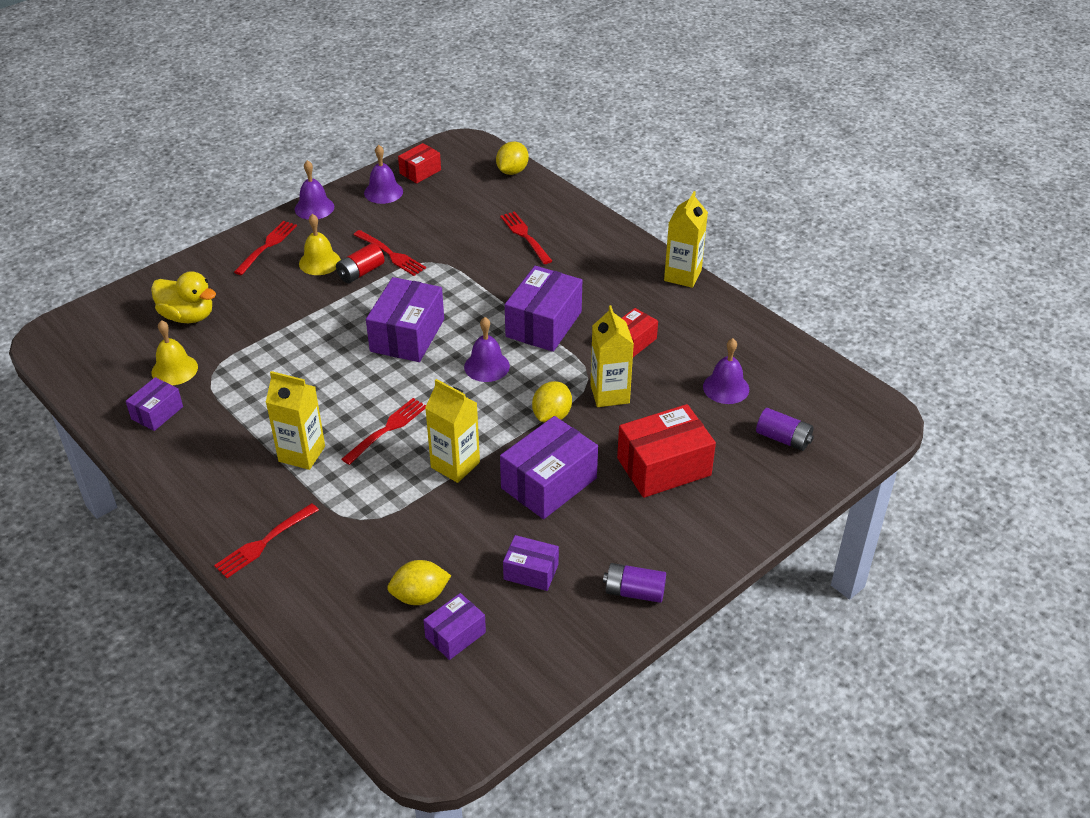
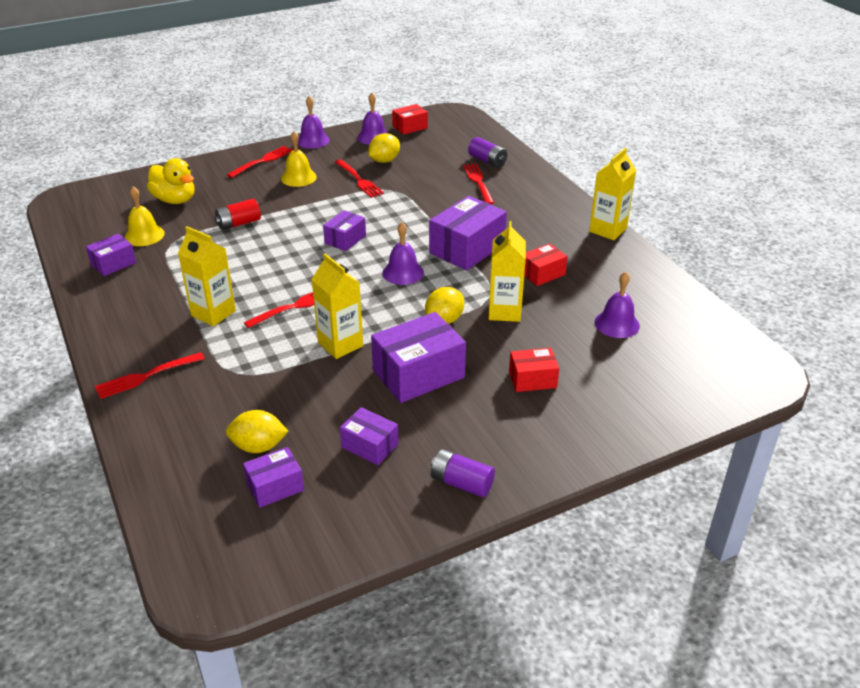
camera: 15 degrees right, 5 degrees down
red battery [336,243,385,283] -> red battery moved to [214,199,261,230]
purple box [366,277,444,362] -> purple box [323,210,366,251], size x0.56
yellow lemon [496,141,529,175] -> yellow lemon moved to [369,133,400,163]
red box [617,404,716,498] -> red box [509,348,559,392], size x0.56
purple battery [756,408,814,451] -> purple battery moved to [468,137,507,168]

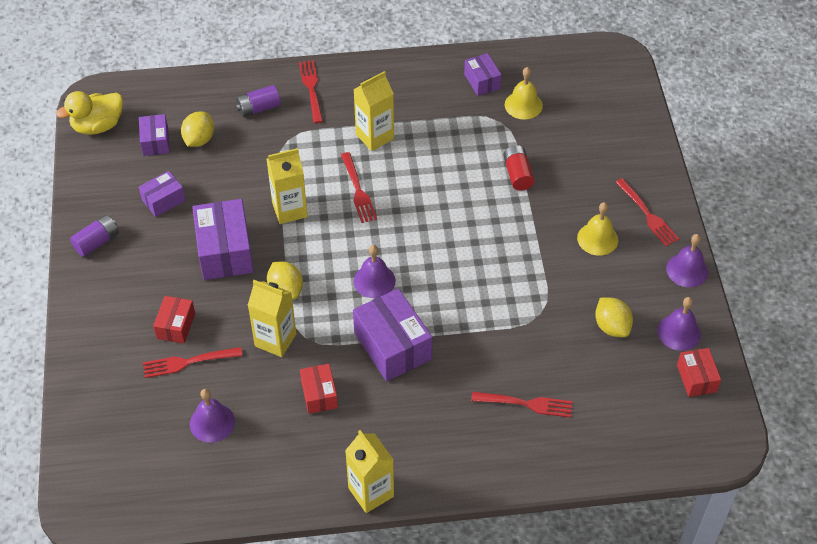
camera: 110 degrees right, 15 degrees up
yellow duck [147,158,194,204] -> yellow duck moved to [56,91,123,135]
purple box [323,210,366,251] -> none
red fork [335,160,384,198] -> red fork moved to [143,347,242,378]
purple battery [468,137,507,168] -> purple battery moved to [236,85,281,117]

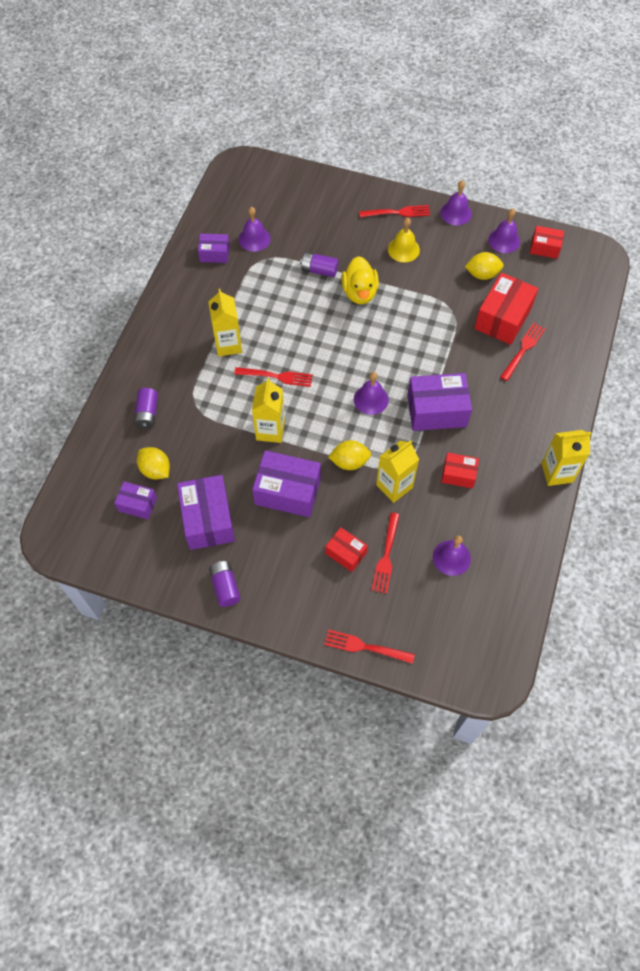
camera: 65 degrees left, 10 degrees up
yellow duck [56,91,123,135] -> yellow duck moved to [342,256,379,304]
purple box [139,171,186,217] -> purple box [177,475,235,550], size x1.78
red fork [299,60,323,123] -> red fork moved to [324,629,415,664]
red battery [503,145,535,191] -> purple battery [300,252,339,277]
yellow bell [505,67,543,120] -> purple bell [239,207,271,252]
none -> red box [474,272,538,345]

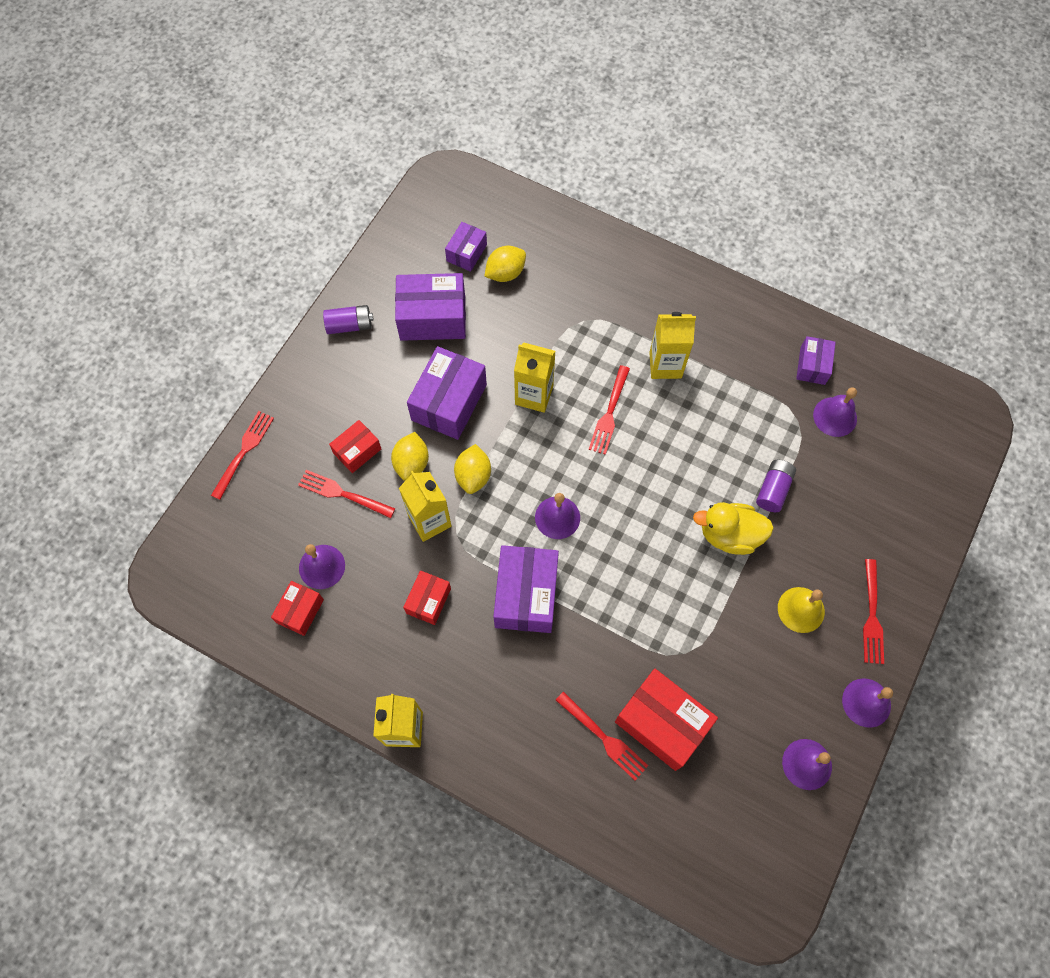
camera: 100 degrees right, 5 degrees up
purple battery [134,388,158,429] -> none
yellow lemon [465,252,504,280] -> yellow lemon moved to [391,432,429,481]
red box [530,226,564,259] -> red box moved to [271,581,324,636]

